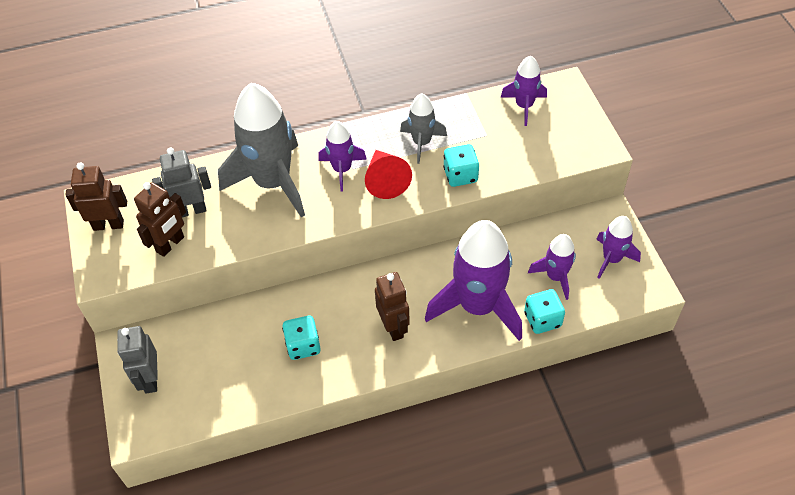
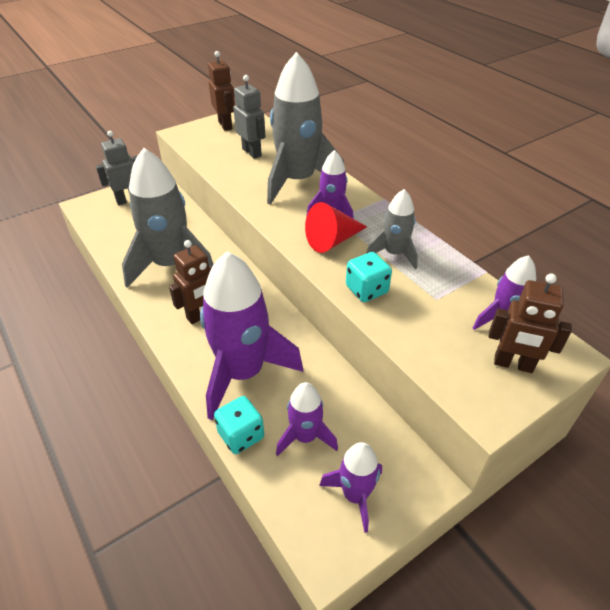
camera: 70 degrees right, 10 degrees down
brown robot [134,182,186,257] -> brown robot moved to [488,273,572,373]
turquoise dice [282,316,321,360] -> grey rocket [122,148,214,288]

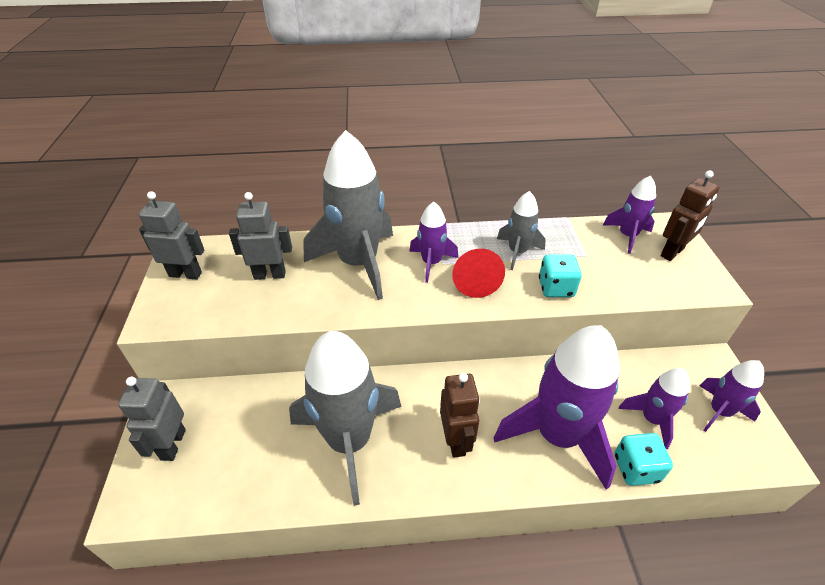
camera: 60 degrees left, 0 degrees up
brown robot [208,51,235,131] -> grey robot [139,191,204,280]

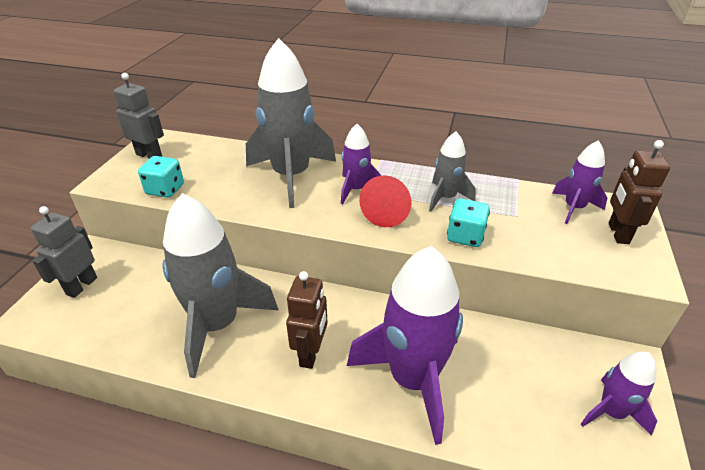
camera: 20 degrees right, 5 degrees down
grey robot [229,192,292,280] -> none
turquoise dice [614,433,673,486] -> turquoise dice moved to [138,156,184,198]
purple rocket [619,368,690,449] -> none
brown robot [660,170,720,261] -> brown robot turned 120 degrees clockwise [608,140,670,244]

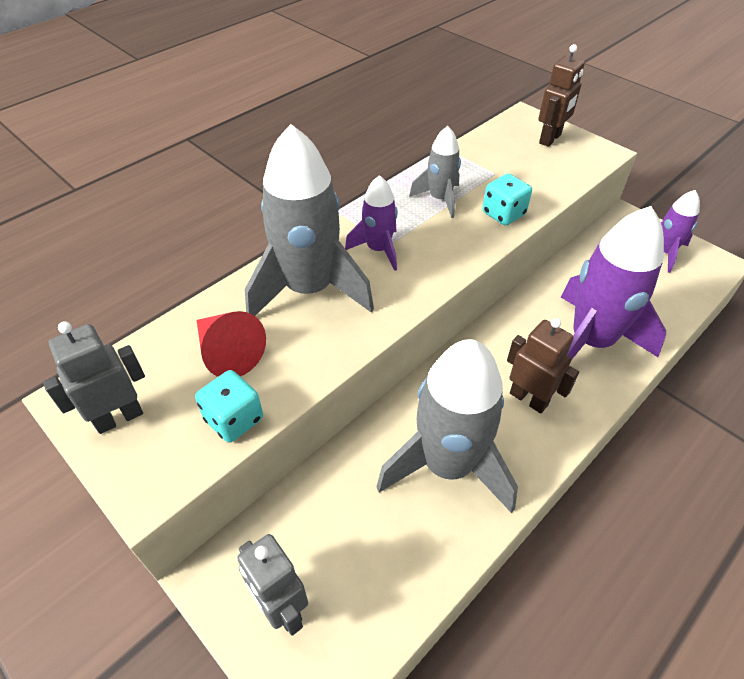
camera: 60 degrees left, 10 degrees up
red cone [359,175,412,227] -> red cone moved to [197,311,266,377]
purple rocket [552,140,607,224] -> none
brown robot [608,140,670,244] -> brown robot turned 90 degrees counterclockwise [538,44,585,147]

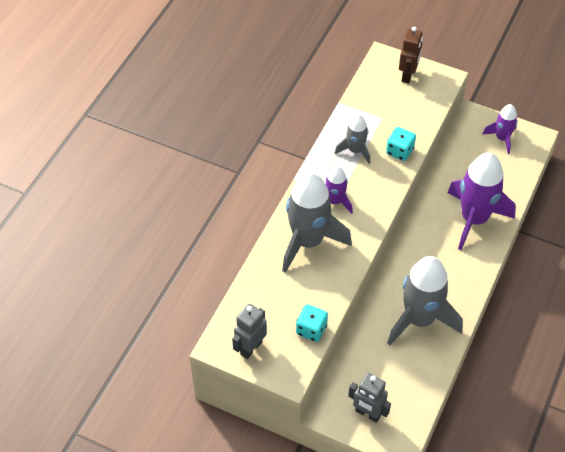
camera: 20 degrees left, 5 degrees up
red cone [197,311,266,377] -> none
brown robot [507,318,579,414] -> none

